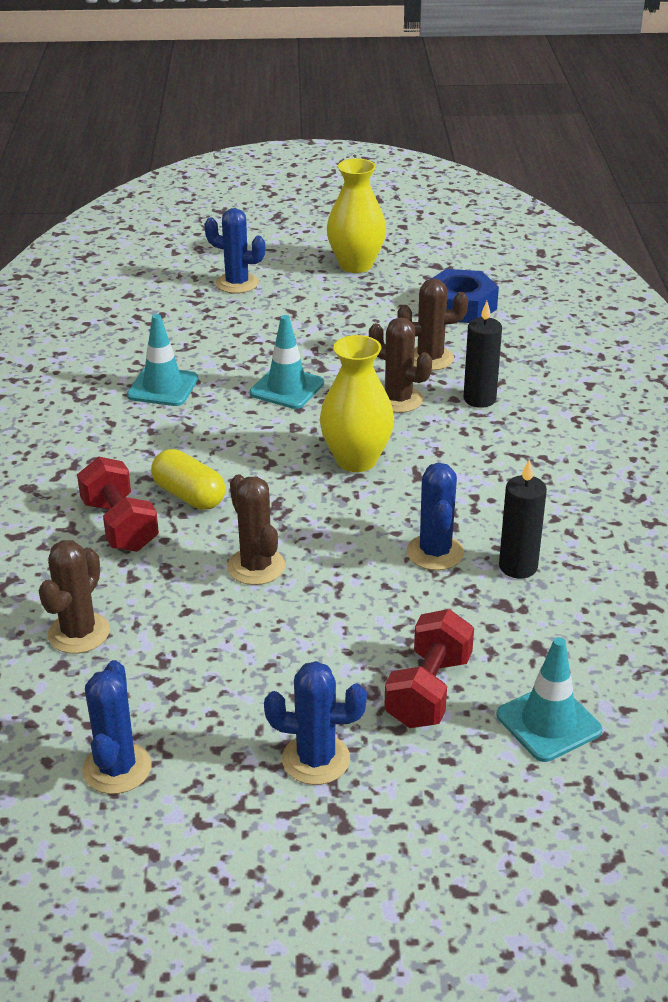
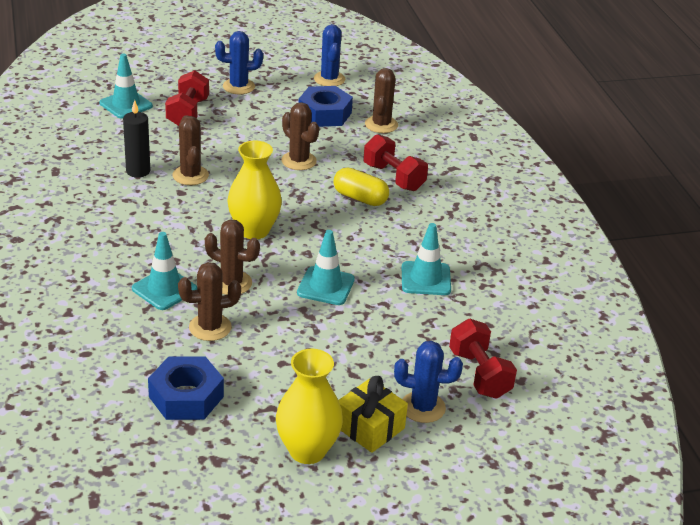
camera: 165 degrees right, 0 degrees up
blue cactus [407,463,464,570] -> brown cactus [172,115,209,185]
black candle [464,301,502,408] -> turquoise traffic cone [132,232,197,310]
none -> blue nut [298,86,353,127]
none -> yellow gift [338,376,408,453]
none -> red dumbbell [449,319,517,399]

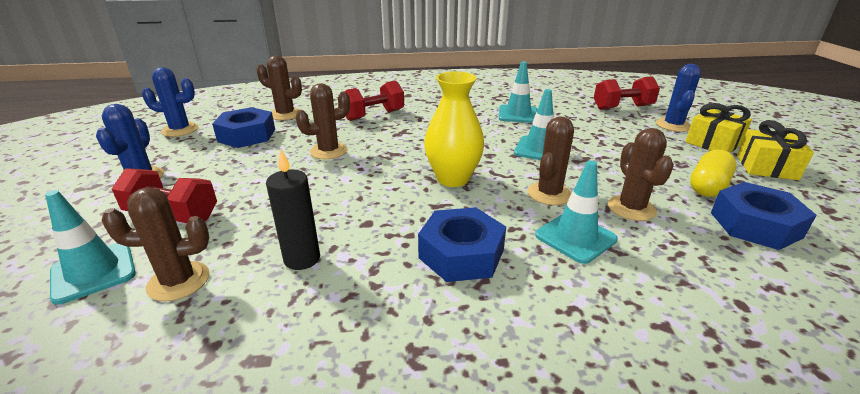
camera: 80 degrees left, 5 degrees down
brown cactus [172,115,209,185] -> brown cactus moved to [101,187,209,301]
yellow vase [276,349,343,464] -> yellow gift [737,120,814,180]
yellow capsule [333,168,389,206] -> yellow capsule moved to [690,149,736,197]
none -> blue nut [418,207,506,282]

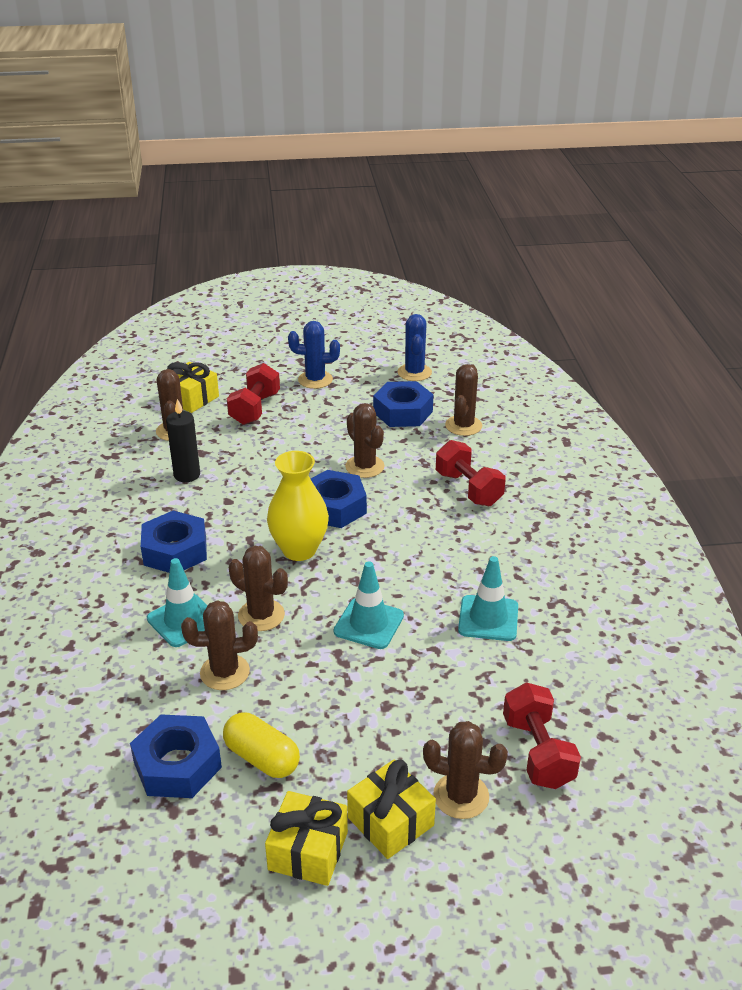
camera: 90 degrees right, 5 degrees up
turquoise traffic cone [45,190,136,305] -> yellow gift [167,362,219,413]
blue cactus [656,64,701,132] -> brown cactus [423,721,508,819]
none -> blue nut [311,470,367,528]

